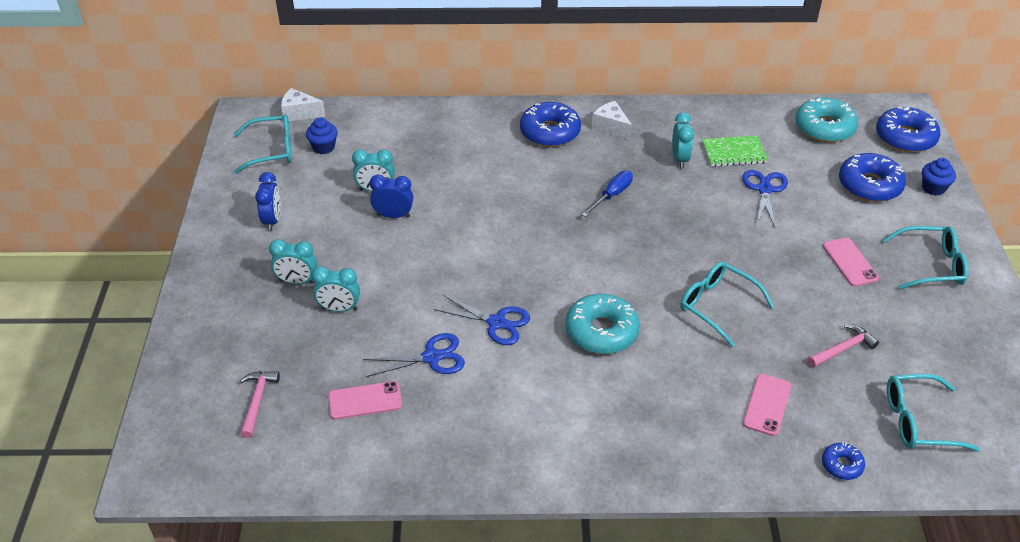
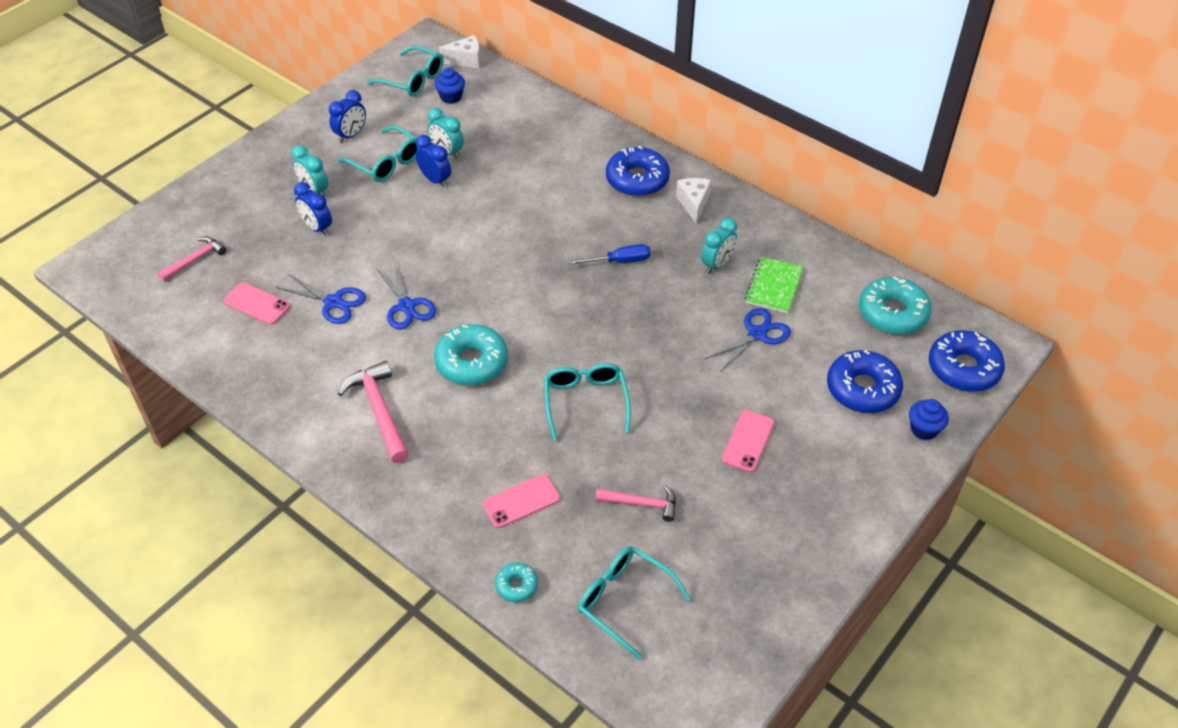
camera: 40 degrees right, 5 degrees up
white cheese [281,88,326,121] -> white cheese turned 120 degrees clockwise [439,35,481,68]
turquoise clock [311,266,360,312] -> blue clock [294,182,332,236]
green notebook [702,135,768,167] -> green notebook turned 75 degrees clockwise [745,257,803,313]
blue donut [822,443,865,480] -> turquoise donut [495,562,538,602]
turquoise glasses [883,226,968,289] -> turquoise glasses moved to [337,126,419,182]
none -> pink hammer [338,361,409,463]

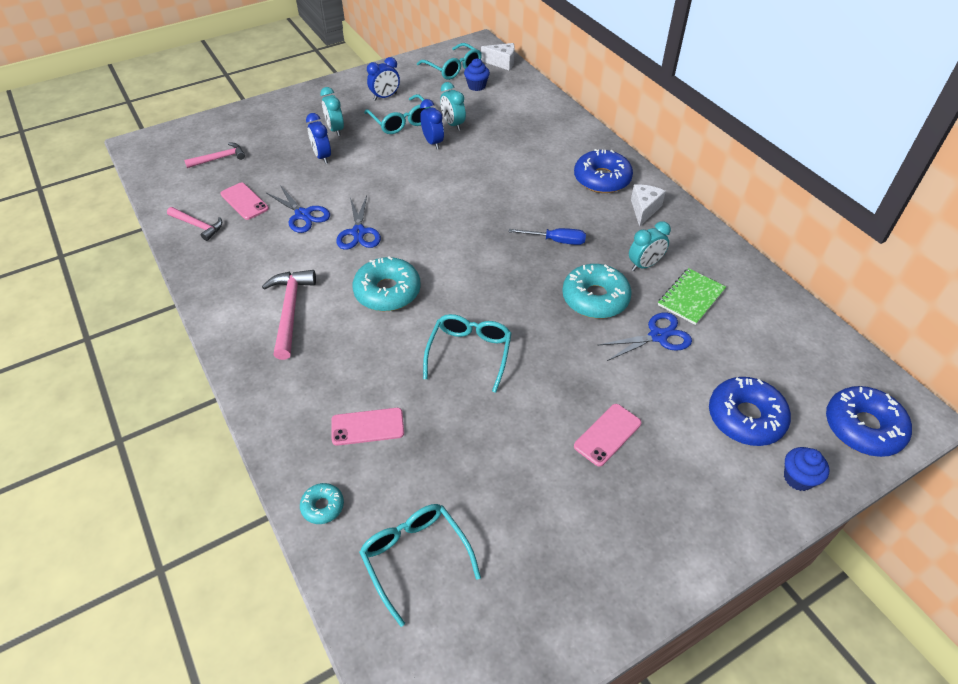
camera: 20 degrees right, 0 degrees up
pink hammer [595,485,676,522] -> pink hammer moved to [167,207,222,241]
turquoise donut [859,277,932,335] -> turquoise donut moved to [562,264,632,319]

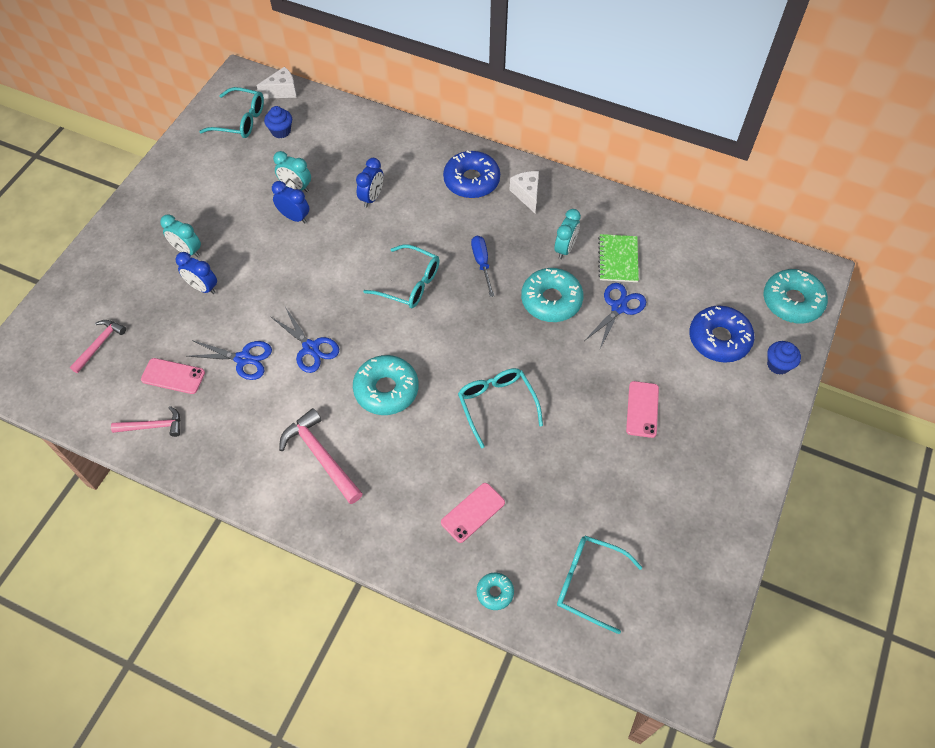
camera: 35 degrees left, 10 degrees up
turquoise glasses [364,94,431,134] -> turquoise glasses moved to [363,244,440,308]
blue clock [367,57,400,101] -> blue clock moved to [356,158,383,207]
blue screwdriver [509,228,586,245] -> blue screwdriver turned 75 degrees counterclockwise [471,235,494,297]
blue donut [826,386,912,457] -> turquoise donut [764,269,828,324]

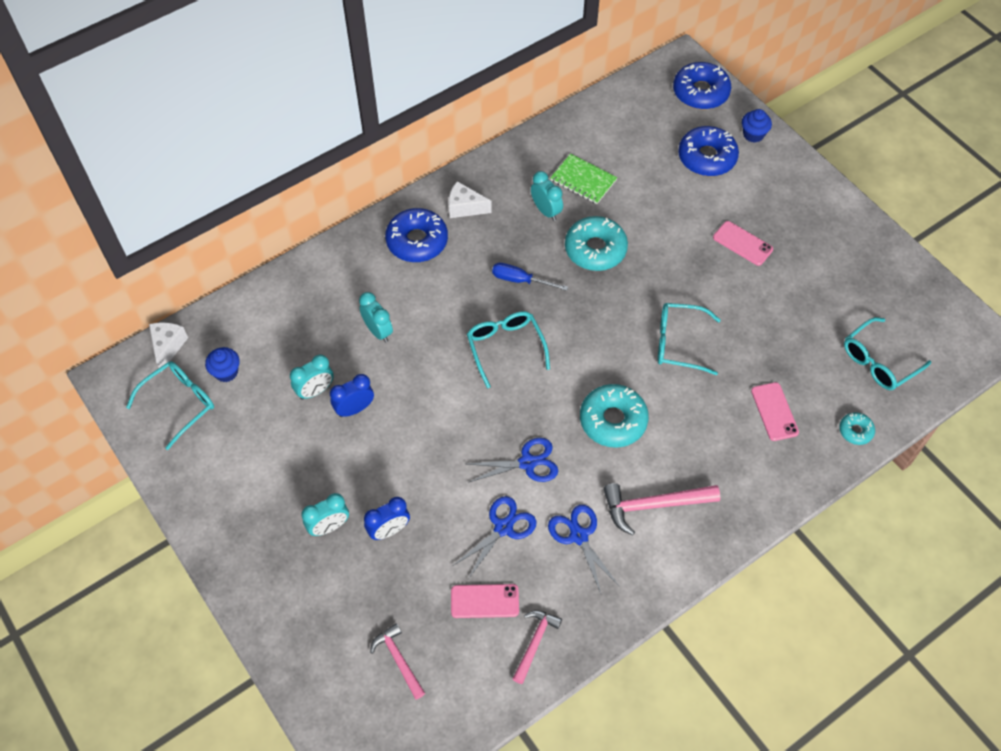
camera: 60 degrees left, 0 degrees up
pink phone [141,358,205,394] -> pink phone turned 45 degrees clockwise [451,584,519,618]
blue clock [356,158,383,207] -> turquoise clock [359,292,393,342]
turquoise glasses [363,244,440,308] -> turquoise glasses turned 75 degrees counterclockwise [467,311,550,389]
blue scissors [584,283,646,349] -> blue scissors moved to [548,505,620,593]
turquoise donut [764,269,828,324] -> blue donut [673,62,731,109]

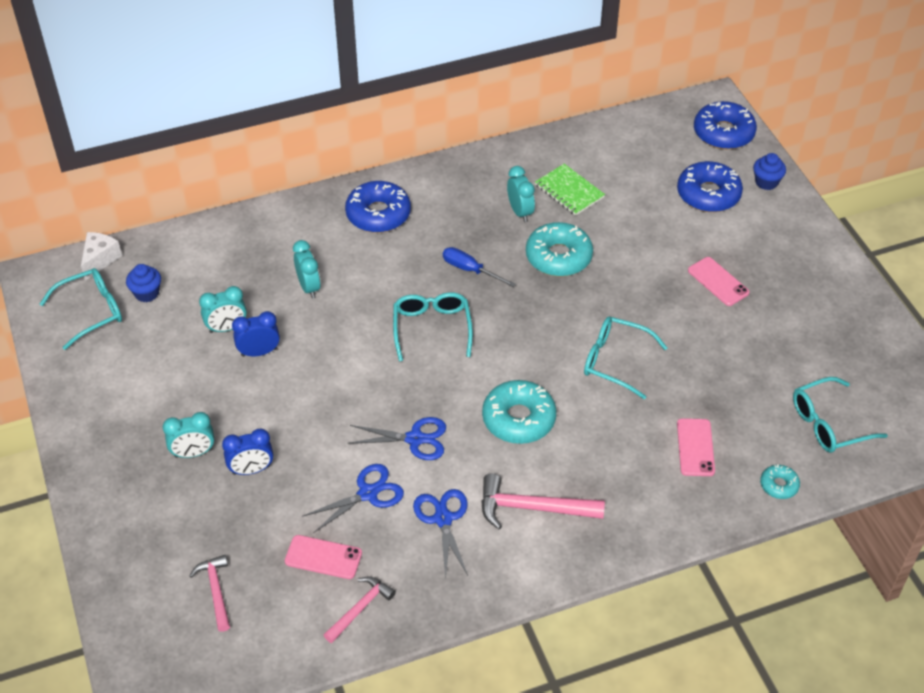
camera: 15 degrees right, 10 degrees down
white cheese [449,181,492,218] -> none

